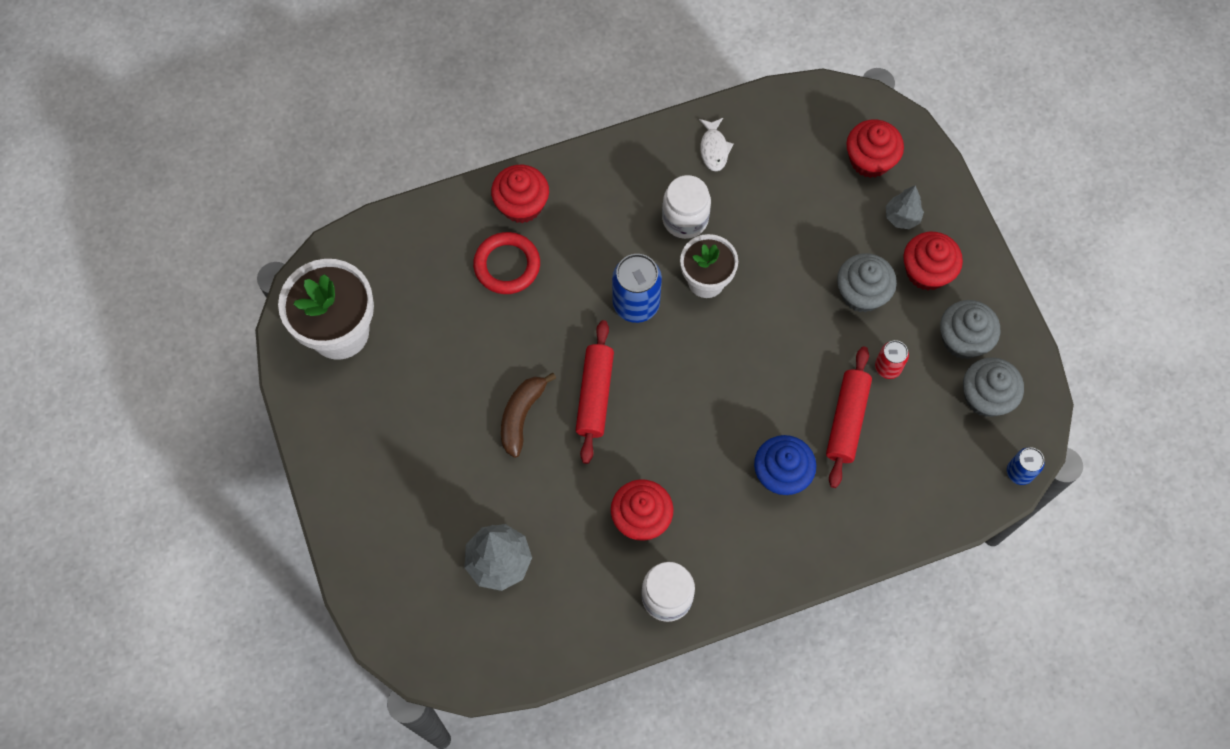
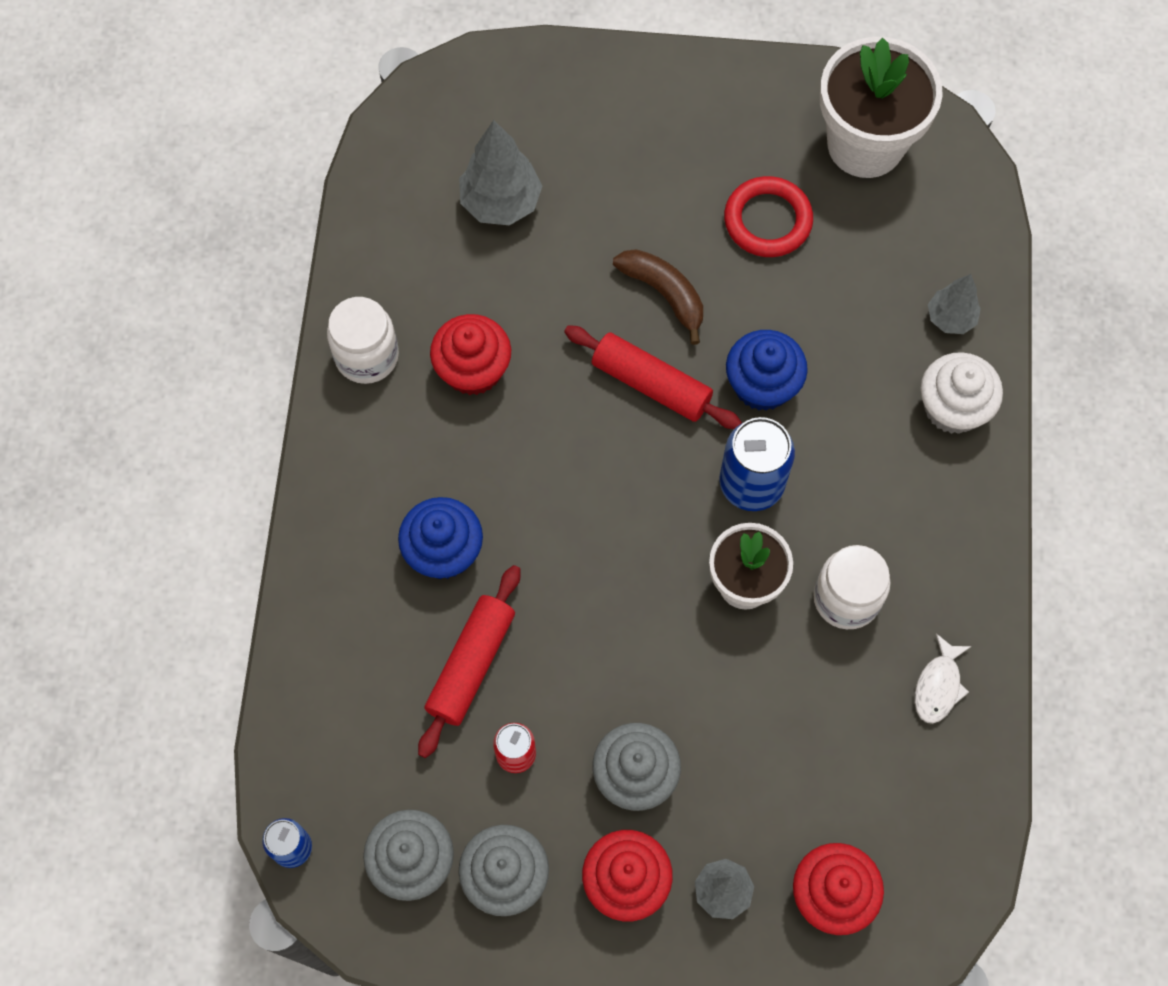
camera: 115 degrees right, 0 degrees up
red ring [473,232,540,294] -> red ring moved to [724,176,813,257]
red cupcake [491,165,549,223] -> white cupcake [921,352,1003,434]
white fish [699,118,734,171] -> white fish turned 90 degrees counterclockwise [915,633,971,723]
red rolling pin [826,346,872,488] -> red rolling pin turned 75 degrees clockwise [418,565,520,758]
none -> blue cupcake [726,330,808,411]
none -> grey tree [928,274,981,334]

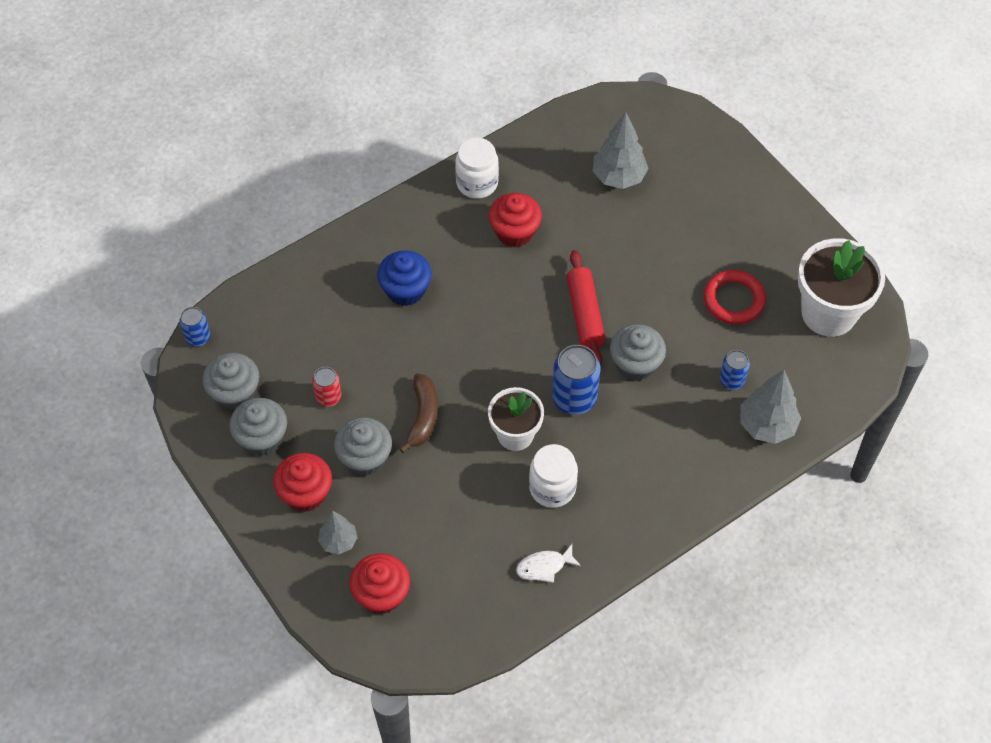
camera: 50 degrees right, 10 degrees down
red rolling pin [418,565,520,758] -> none
brown banana [613,249,703,345] -> brown banana moved to [399,374,438,453]
blue cupcake [726,330,808,411] -> grey cupcake [610,324,666,381]
white cupcake [921,352,1003,434] -> none
grey tree [928,274,981,334] -> grey tree [740,370,801,444], size x1.62
none -> blue can [720,350,750,390]

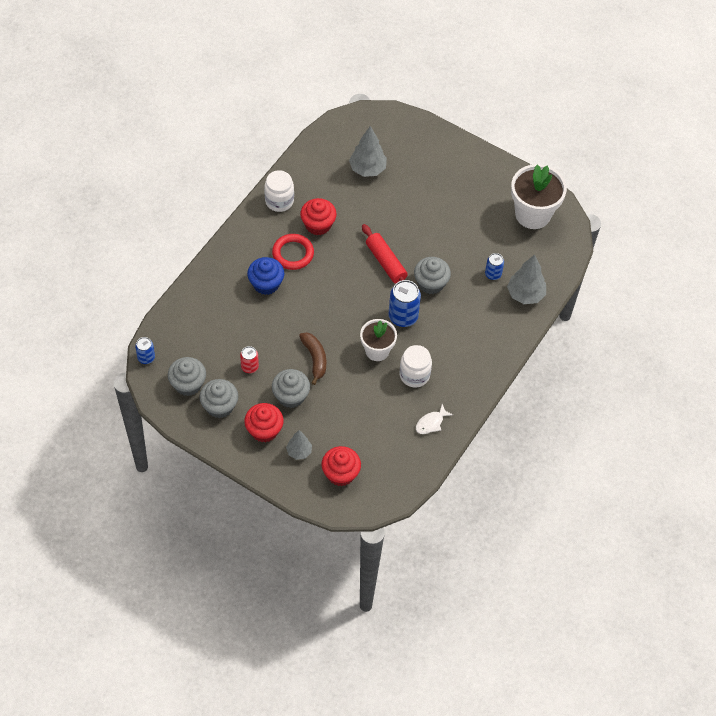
camera: 25 degrees left, 0 degrees up
red ring [704,270,766,324] -> red ring moved to [272,234,314,270]

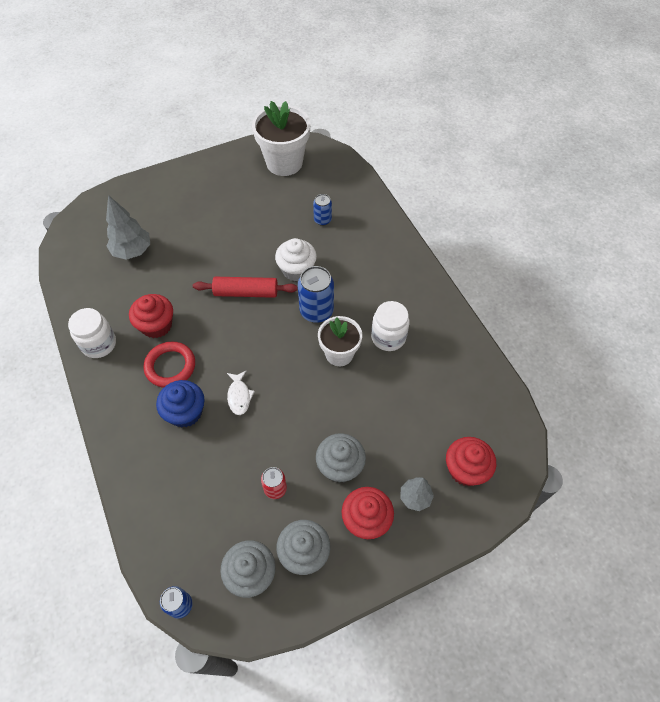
camera: 55 degrees left, 0 degrees up
brown banana [299,332,326,385] -> none
grey cupcake [414,257,451,294] -> white cupcake [275,238,317,281]
white fish [416,404,453,434] -> white fish moved to [227,371,255,415]
grey tree [507,254,546,304] -> none

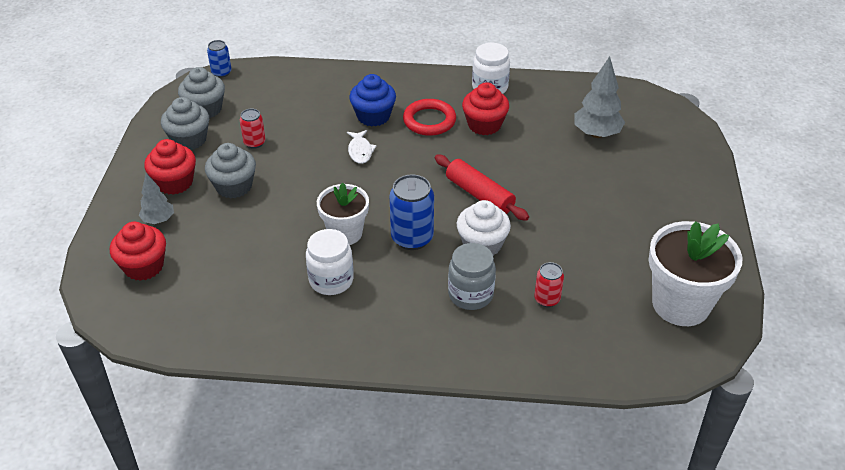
camera: 120 degrees right, 15 degrees down
red rolling pin [193,277,298,298] -> red rolling pin turned 75 degrees counterclockwise [435,154,529,221]
white fish [227,371,255,415] -> white fish turned 120 degrees counterclockwise [347,130,377,164]
blue can [313,194,332,226] -> red can [534,262,564,307]
none -> grey jar [448,243,496,310]

